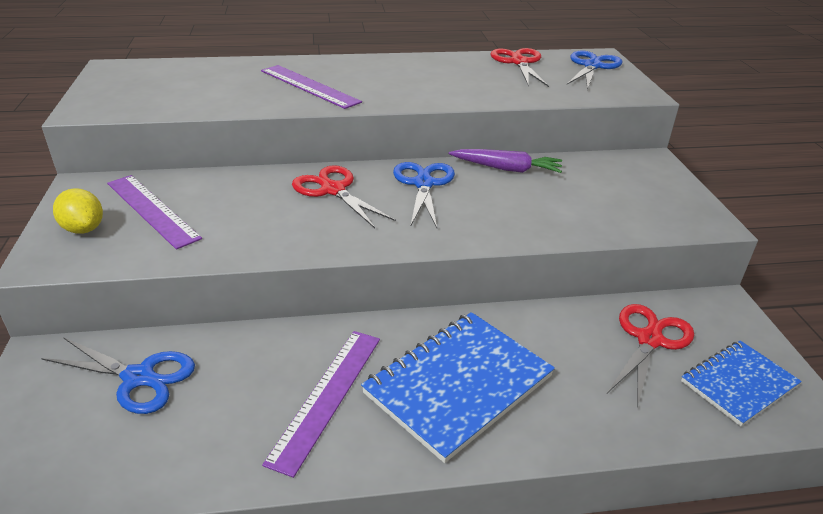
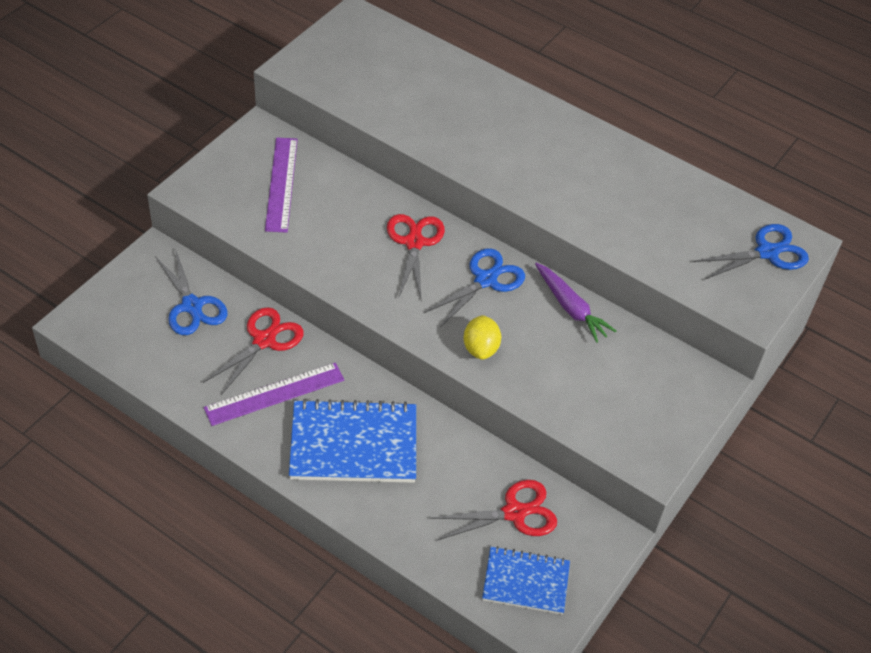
camera: 40 degrees right, 15 degrees up
yellow lemon [53,188,103,234] -> yellow lemon moved to [463,315,501,360]
purple ruler [261,65,362,109] -> none
red scissors [491,48,549,87] -> red scissors moved to [203,307,304,395]

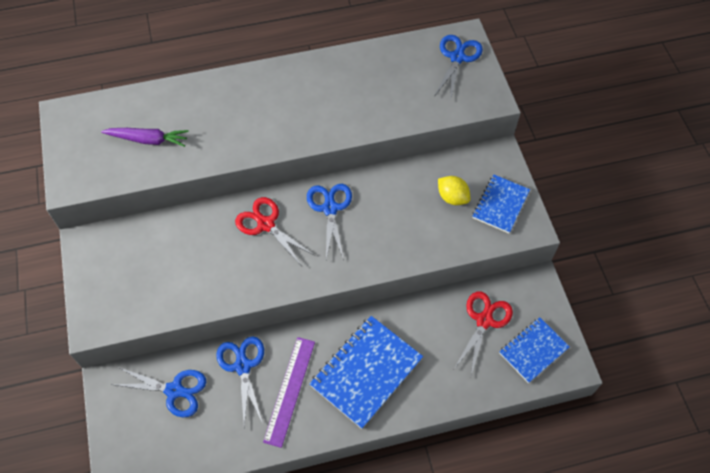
camera: 45 degrees left, 10 degrees up
red scissors [203,307,304,395] -> blue scissors [216,336,264,426]
purple ruler [265,138,298,233] -> none
yellow lemon [463,315,501,360] -> yellow lemon moved to [438,176,470,205]
purple carrot [535,263,616,343] -> purple carrot moved to [101,128,189,147]
none -> blue notebook [473,175,530,233]

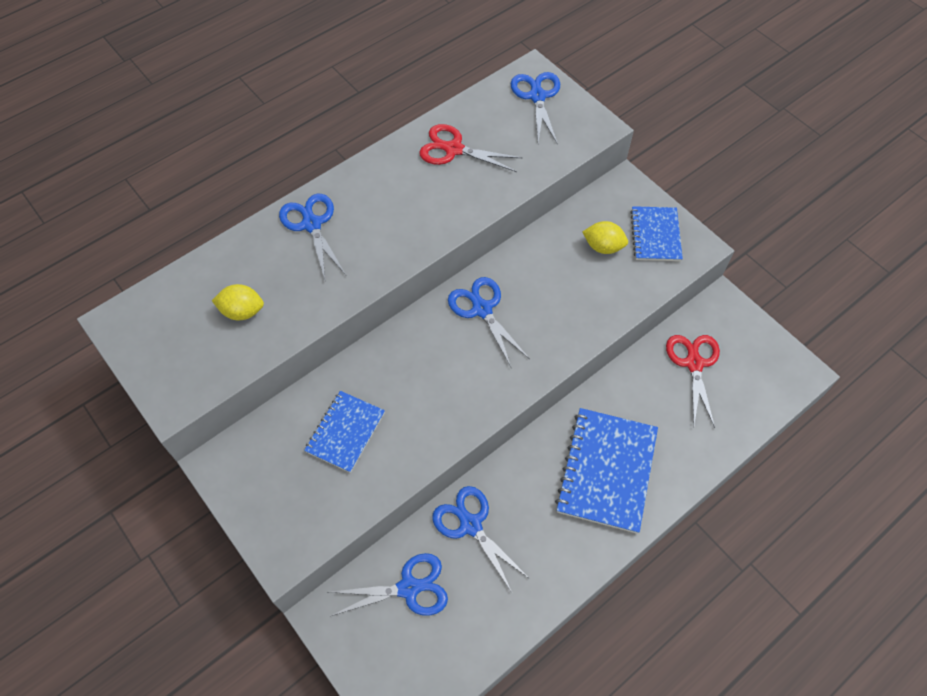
camera: 25 degrees left, 0 degrees up
purple carrot [101,128,189,147] -> yellow lemon [212,284,264,320]
red scissors [235,197,315,266] -> red scissors moved to [419,124,522,172]
purple ruler [263,337,315,448] -> none
blue notebook [499,317,570,383] -> blue notebook moved to [304,391,385,473]
none -> blue scissors [279,194,346,280]

